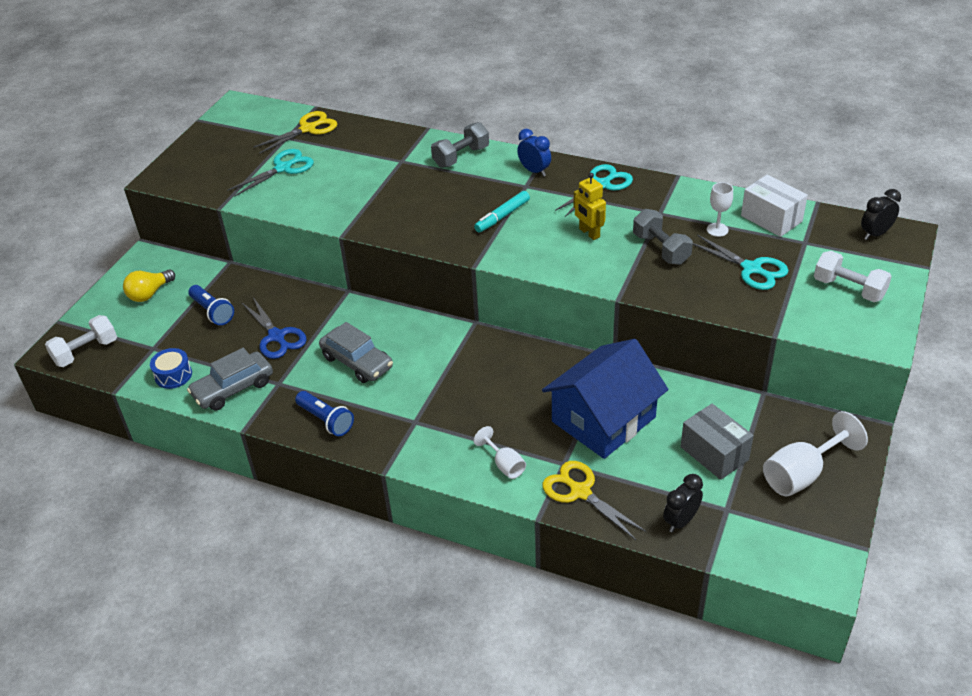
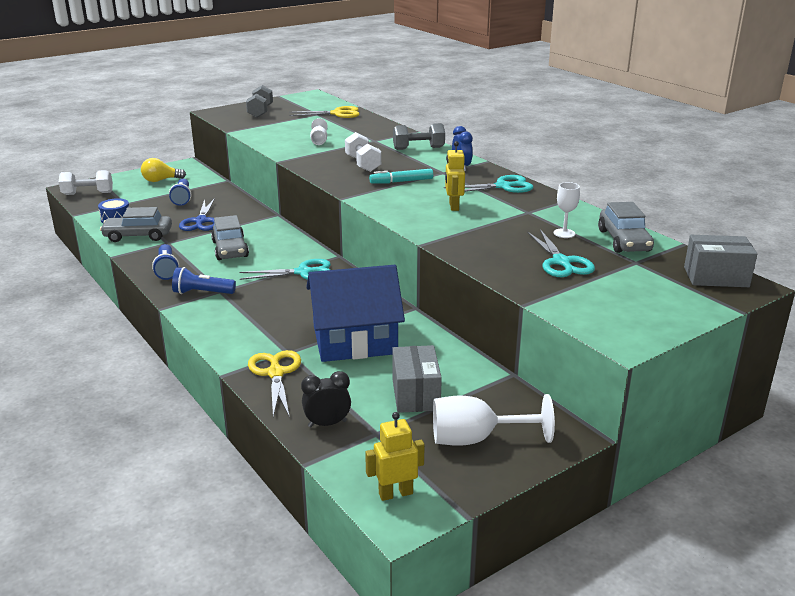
camera: 30 degrees right, 15 degrees down
turquoise scissors [227,149,314,197] -> turquoise scissors moved to [239,259,331,280]
white goblet [473,426,526,479] -> white goblet moved to [310,118,328,145]
grey dumbbell [633,209,693,265] -> grey dumbbell moved to [246,85,273,118]
white box [741,174,808,237] -> grey car [598,202,654,253]
white dumbbell [814,251,892,302] -> white dumbbell moved to [345,132,381,172]
black clock [861,189,901,240] -> grey box [684,235,757,287]
none -> blue flashlight [172,267,236,294]
none -> yellow robot [365,412,425,501]

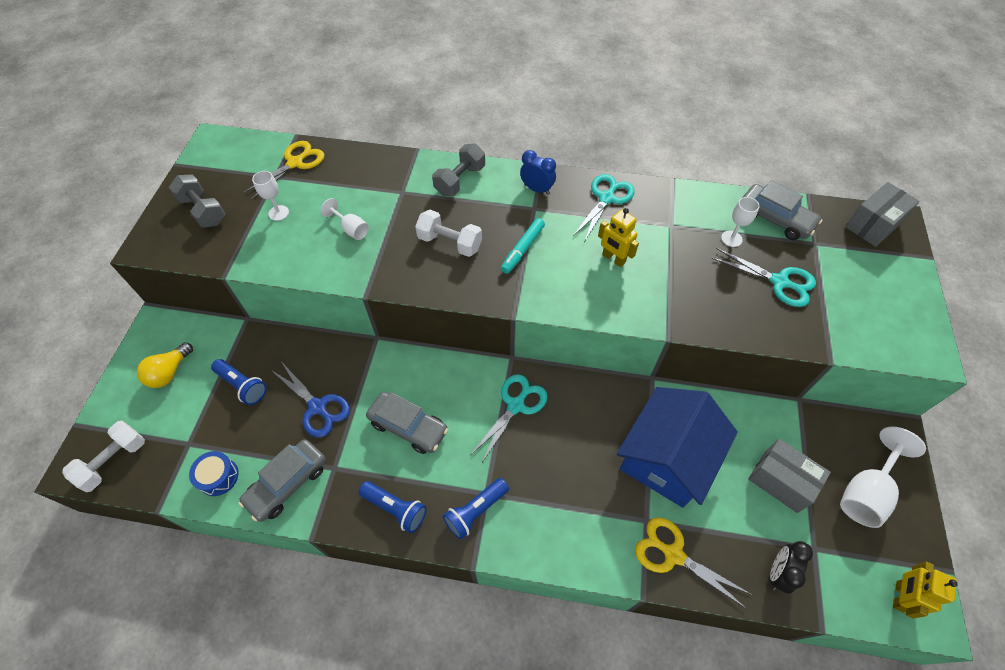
camera: 45 degrees left, 30 degrees up
none -> white goblet [252,171,289,221]

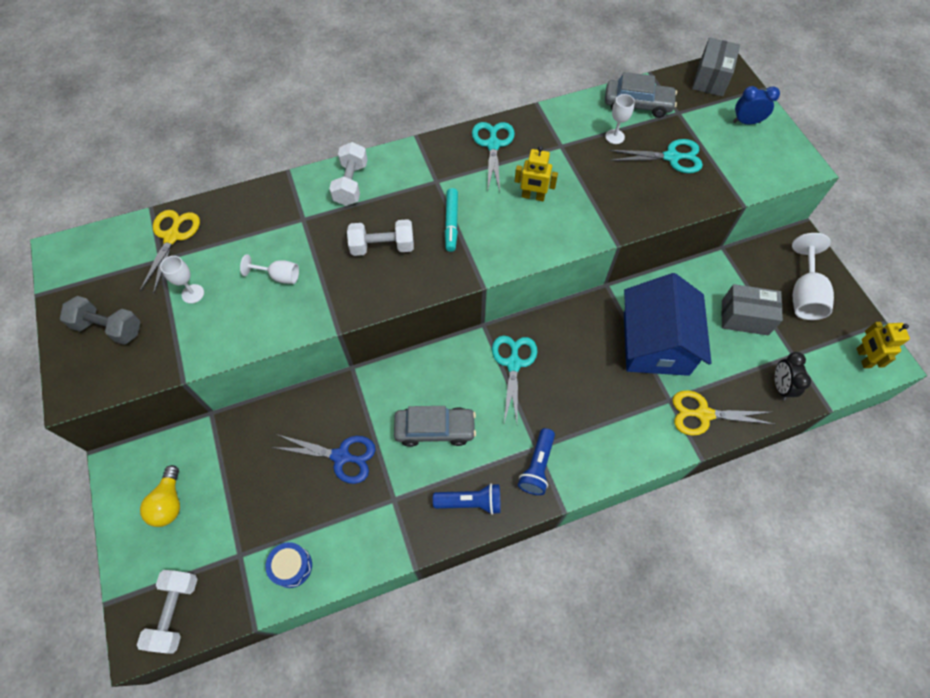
camera: 30 degrees left, 5 degrees up
blue flashlight [211,359,267,405] -> none
grey car [239,439,326,522] -> none
grey dumbbell [432,144,485,196] -> white dumbbell [329,142,368,206]
blue clock [520,150,556,195] -> blue clock moved to [733,86,780,125]

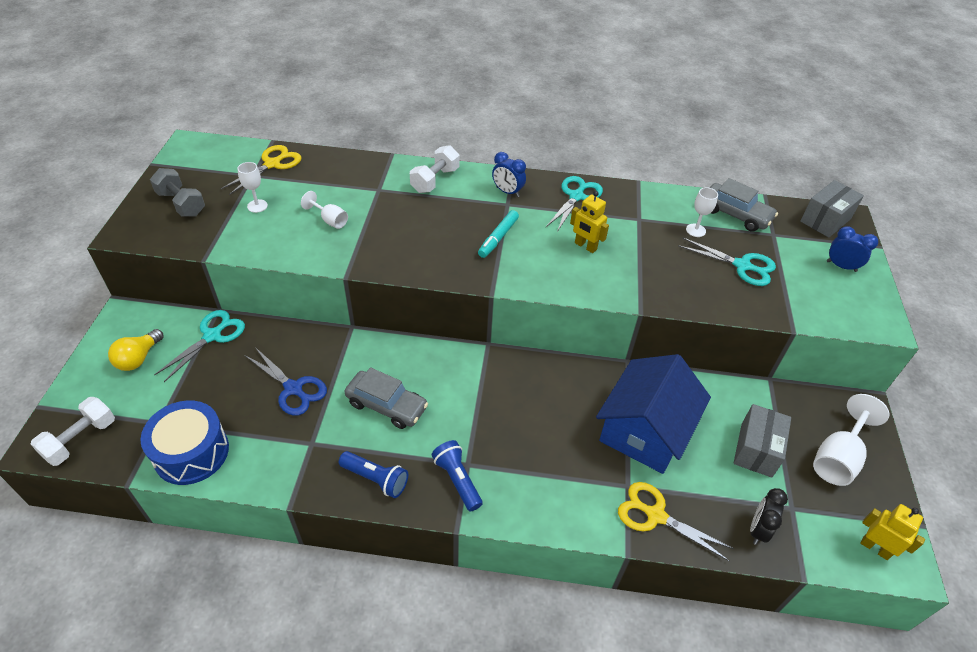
camera: 25 degrees right, 15 degrees down
blue drum [266,542,312,588] -> blue drum [140,400,229,485], size x1.80
white dumbbell [347,219,414,256] -> none
turquoise scissors [492,335,537,423] -> turquoise scissors moved to [154,310,245,382]
blue flashlight [518,428,555,495] -> blue flashlight turned 105 degrees clockwise [432,440,483,511]
grey box [722,284,783,335] -> grey box turned 75 degrees clockwise [733,404,791,478]
yellow robot [856,322,910,368] -> yellow robot turned 105 degrees clockwise [860,504,925,560]
none -> blue clock [492,152,526,197]

